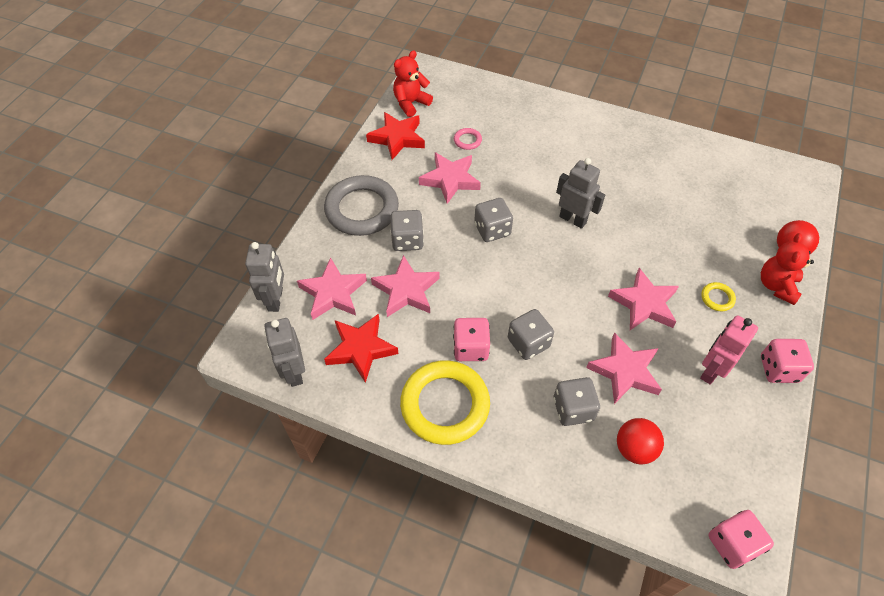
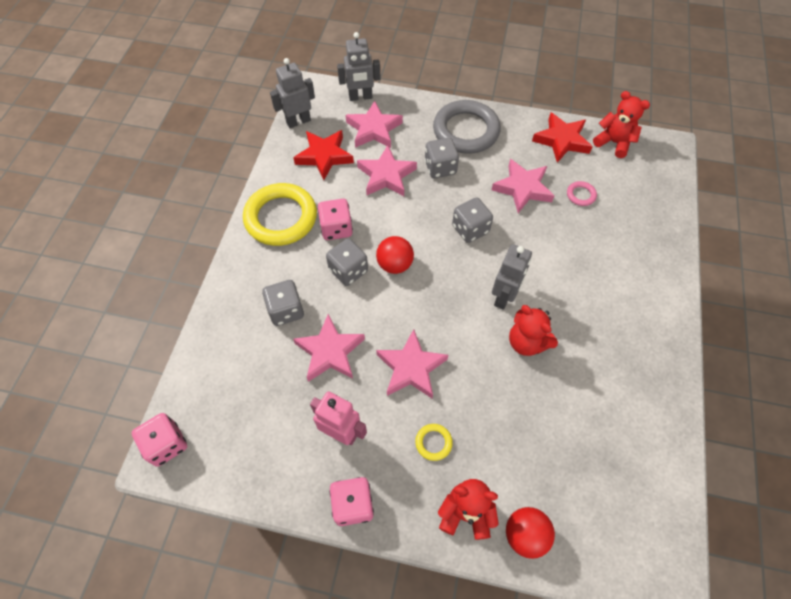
camera: 80 degrees right, 5 degrees up
red ball [617,418,664,464] -> red ball moved to [376,236,414,274]
none -> red teddy bear [509,305,558,356]

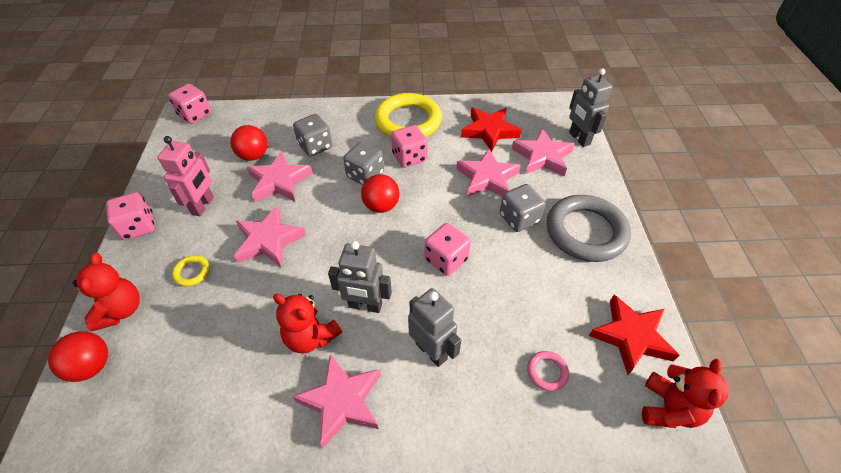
camera: 75 degrees right, 10 degrees down
grey robot [270,58,315,128] -> grey robot moved to [408,288,461,367]
grey dice [452,198,493,243] -> pink dice [425,223,471,276]
pink star [492,159,554,213] -> pink star moved to [292,354,381,448]
red teddy bear [509,305,558,356] -> red teddy bear turned 90 degrees counterclockwise [273,294,342,354]
none -> red ball [230,125,268,161]

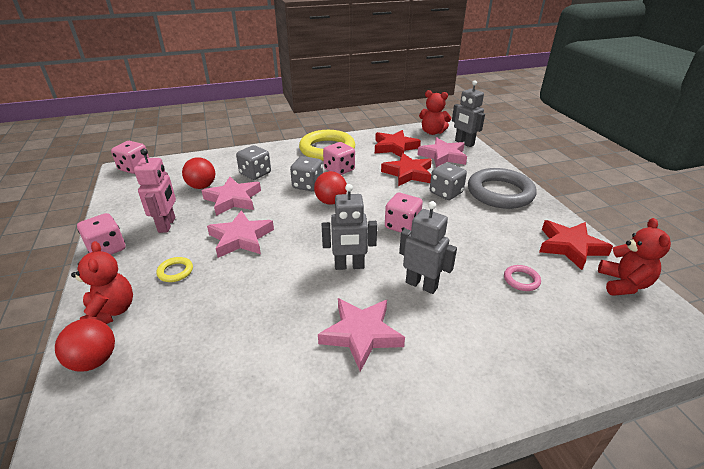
camera: 15 degrees left, 15 degrees down
red teddy bear [273,294,342,354] -> red teddy bear moved to [419,90,451,135]
pink star [456,148,521,197] -> red star [381,153,432,186]

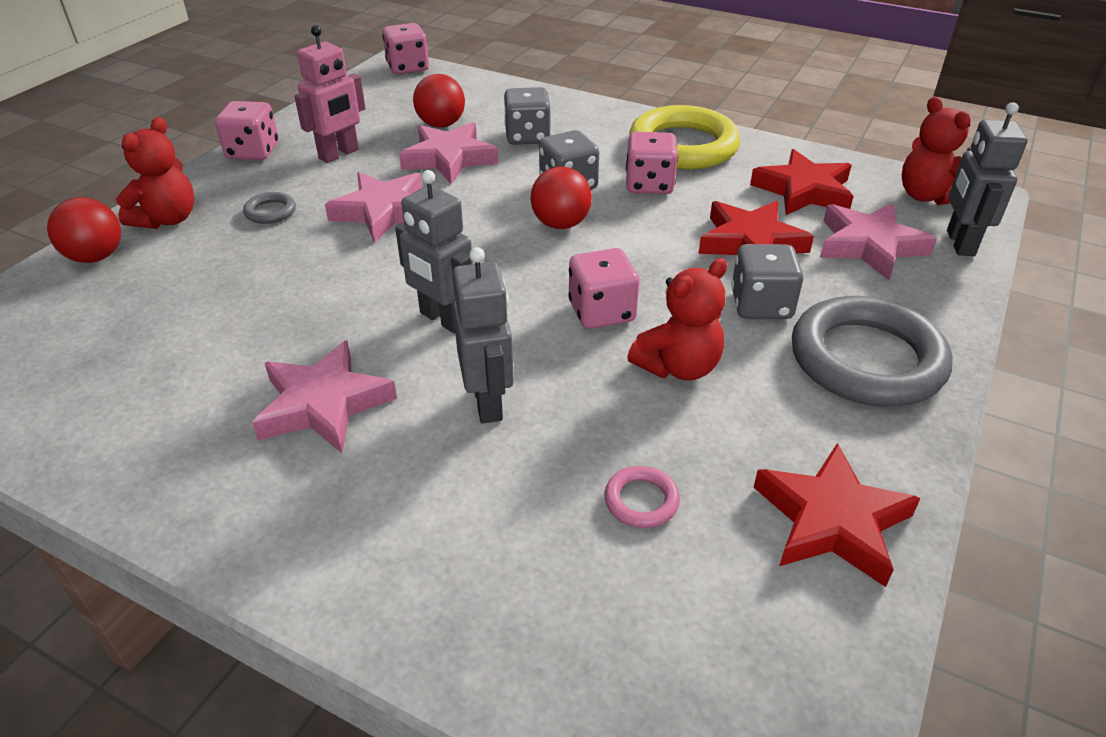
camera: 45 degrees right, 5 degrees up
yellow ring [156,257,193,282] -> grey ring [243,192,296,224]
red teddy bear [598,218,671,296] -> red teddy bear moved to [627,258,727,381]

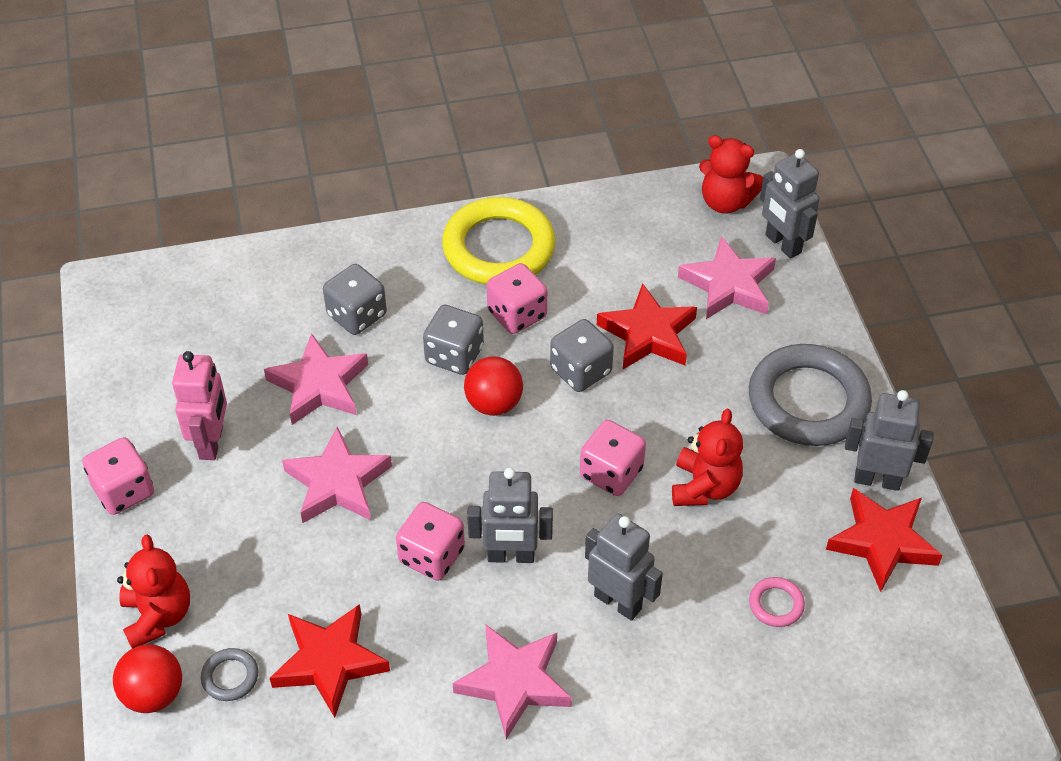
camera: 40 degrees left, 10 degrees up
grey ring [243,192,296,224] -> grey ring moved to [201,648,258,701]
pink dice [382,23,429,75] -> pink dice moved to [396,502,465,581]
red ball [413,74,465,128] -> none
grey dice [731,244,804,319] -> grey dice moved to [550,319,614,392]
red star [750,149,854,215] -> red star moved to [270,604,390,718]
none -> grey robot [845,390,934,491]

